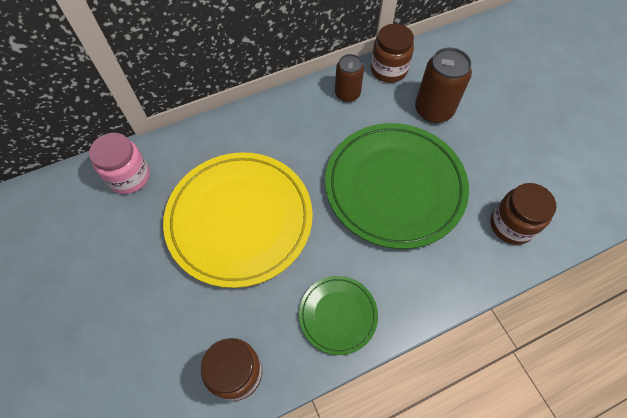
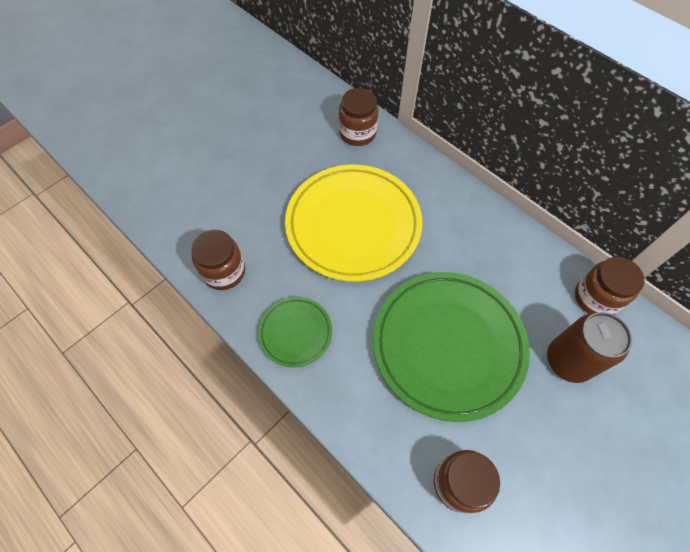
camera: 70 degrees right, 0 degrees up
pink jar [89,133,150,194] -> brown jar [339,88,378,146]
brown can [335,54,364,102] -> none

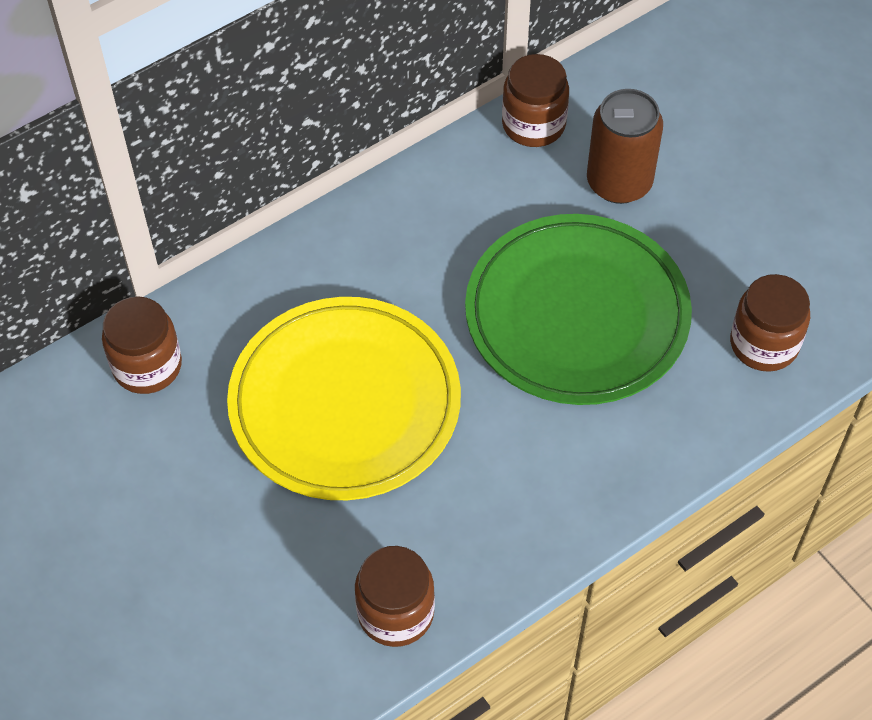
camera: 80 degrees left, 5 degrees down
green plate [258,297,332,367] -> none

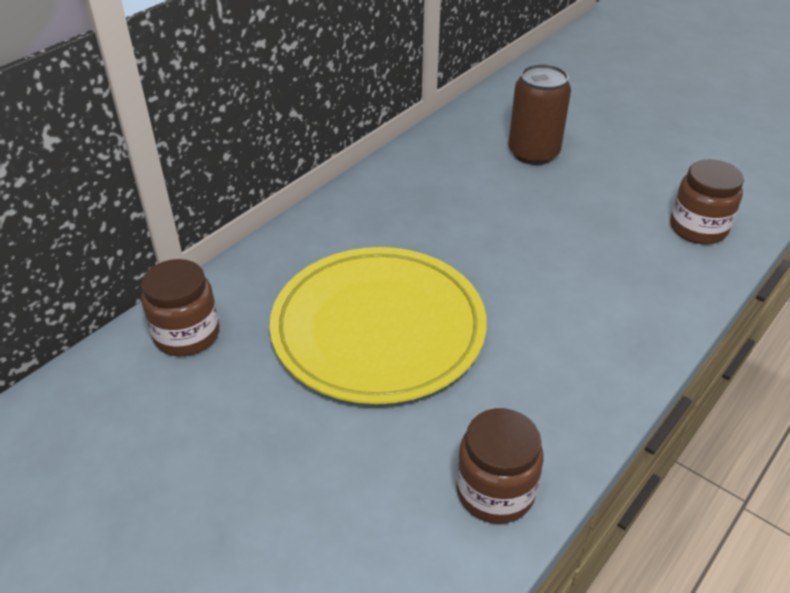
camera: 15 degrees left, 15 degrees down
green plate [465,214,692,405] -> none
brown jar [502,54,569,147] -> none

